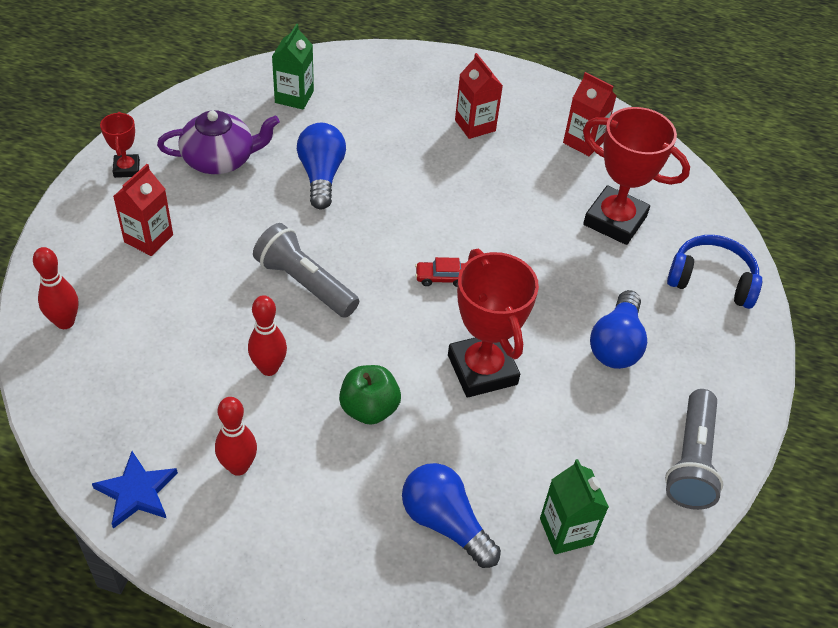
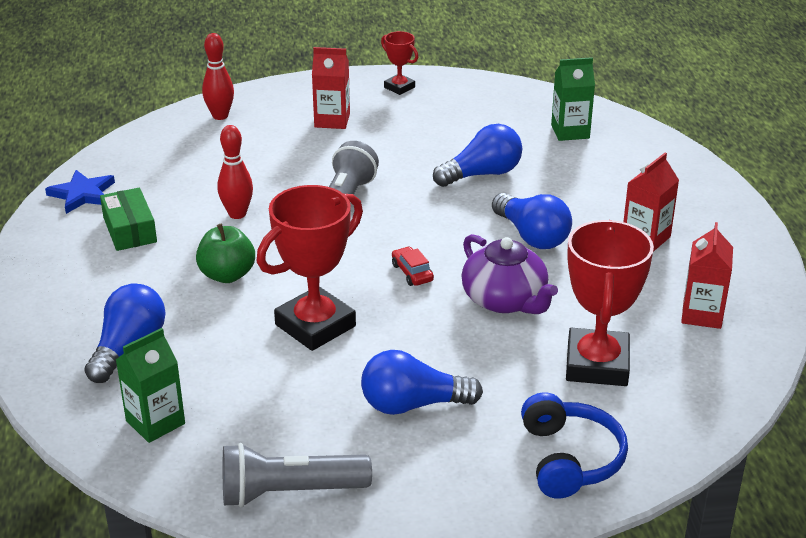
camera: 70 degrees right, 15 degrees down
red trophy [100,112,140,178] -> red trophy turned 75 degrees clockwise [381,31,418,95]
purple teapot [157,110,280,174] -> purple teapot moved to [461,234,558,314]
red bowling pin [215,397,257,476] -> green box [100,187,157,251]
none -> blue light bulb [492,193,572,249]

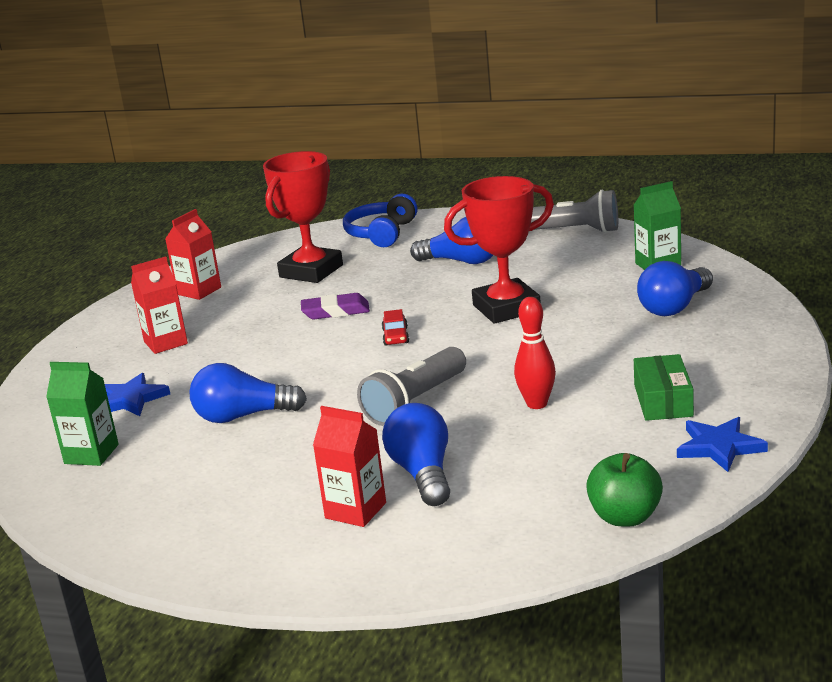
camera: 155 degrees left, 10 degrees down
green apple [196,224,255,283] -> green apple moved to [586,453,663,526]
red bowling pin [202,33,234,120] -> none
red trophy [381,31,418,95] -> none
purple teapot [461,234,558,314] -> purple eraser [301,293,370,319]
blue light bulb [492,193,572,249] -> blue light bulb moved to [382,403,450,506]
none -> blue star [105,373,170,416]

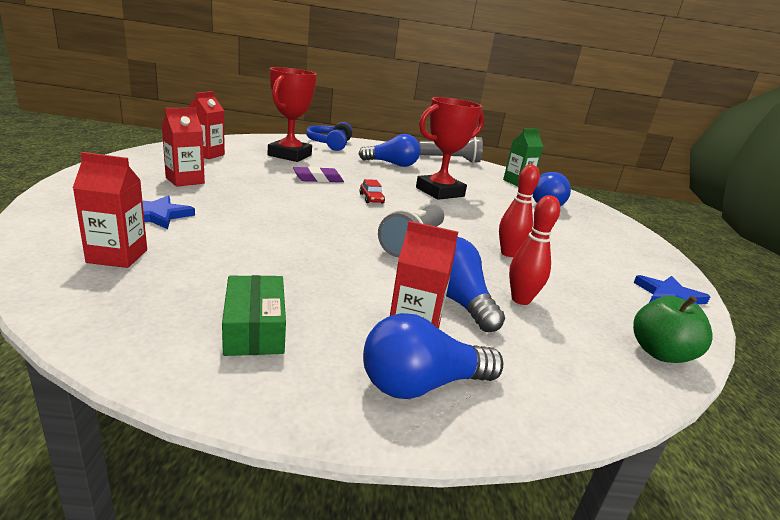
camera: 20 degrees left, 0 degrees up
green carton [46,362,119,466] -> red carton [73,152,147,268]
blue light bulb [189,363,307,423] -> blue light bulb moved to [363,313,503,399]
green box [634,354,694,421] -> green box moved to [222,275,286,356]
none -> red bowling pin [509,195,560,305]

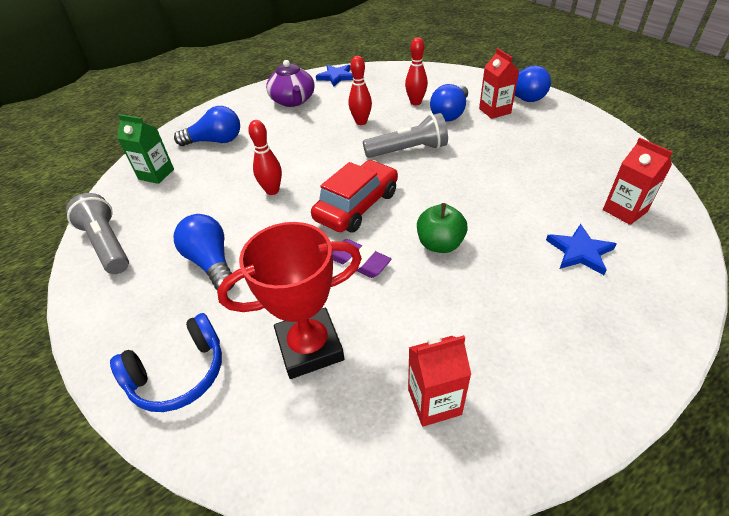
camera: 120 degrees left, 20 degrees up
red carton [162,108,205,187] -> none
green box [222,275,286,356] -> none
red car [359,179,385,203] -> red car [311,160,398,233], size x2.30
red trophy [416,97,484,200] -> red bowling pin [248,120,282,195]
green apple [633,296,713,363] -> green apple moved to [417,203,468,253]
none -> purple teapot [266,60,315,107]

